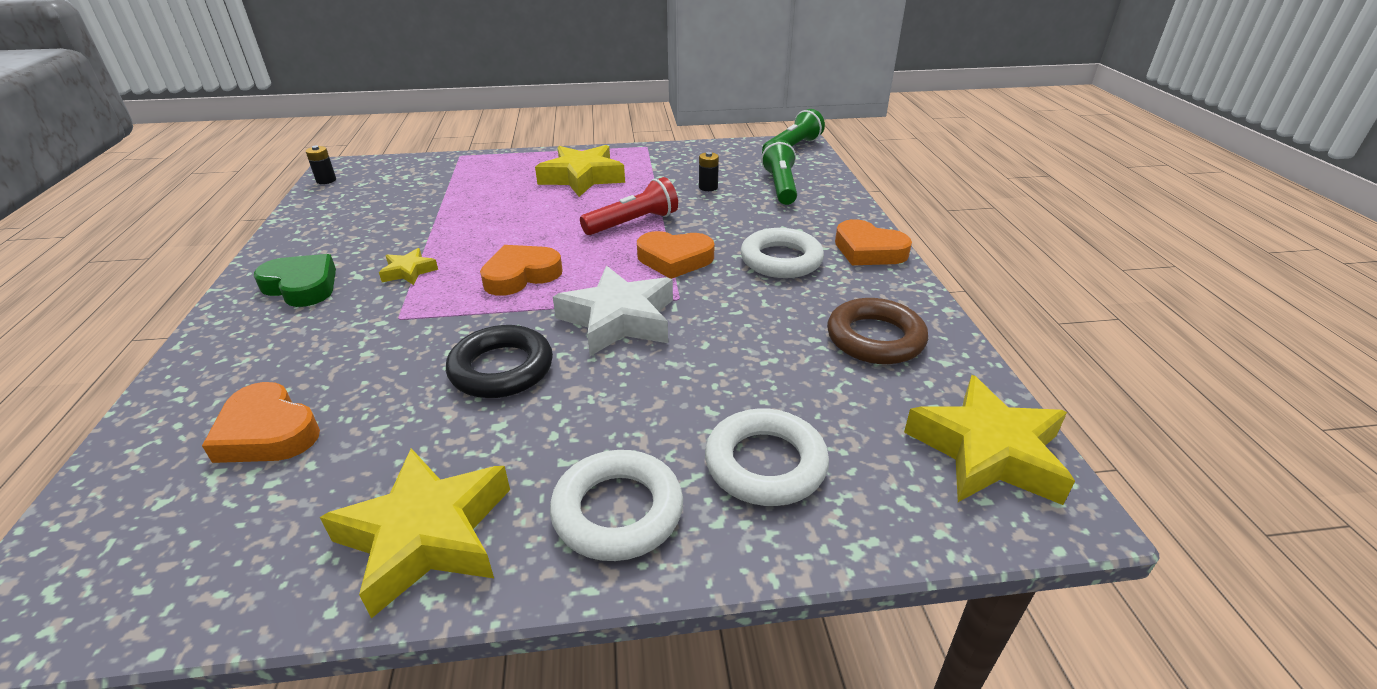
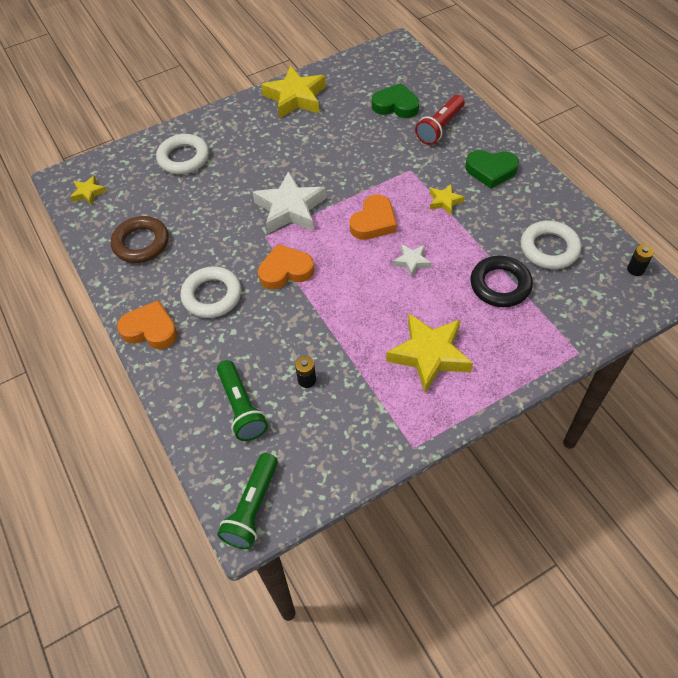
camera: 160 degrees right, 20 degrees up
orange heart [202,382,320,463] -> green heart [372,83,419,118]
black ring [446,325,553,398] -> black ring moved to [470,256,533,307]
white ring [550,450,683,561] -> white ring moved to [520,221,581,269]
red flashlight [580,177,678,235] -> red flashlight moved to [415,95,465,145]
yellow star [904,375,1075,505] -> yellow star [70,176,107,205], size x0.49
none -> white star [393,244,431,277]

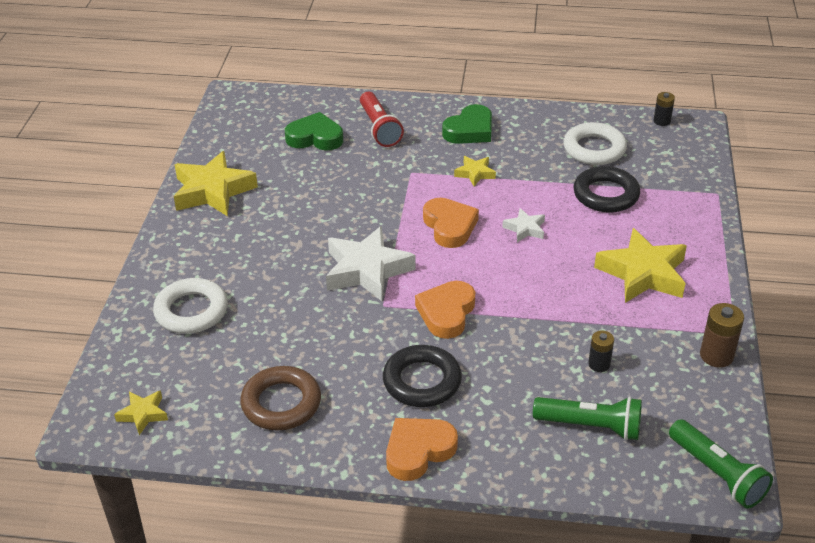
camera: 55 degrees left, 15 degrees down
white ring [181,266,241,318] -> black ring [383,345,462,407]
green heart [372,83,419,118] -> green heart turned 45 degrees clockwise [285,112,343,150]
none -> brown battery [700,303,744,368]

